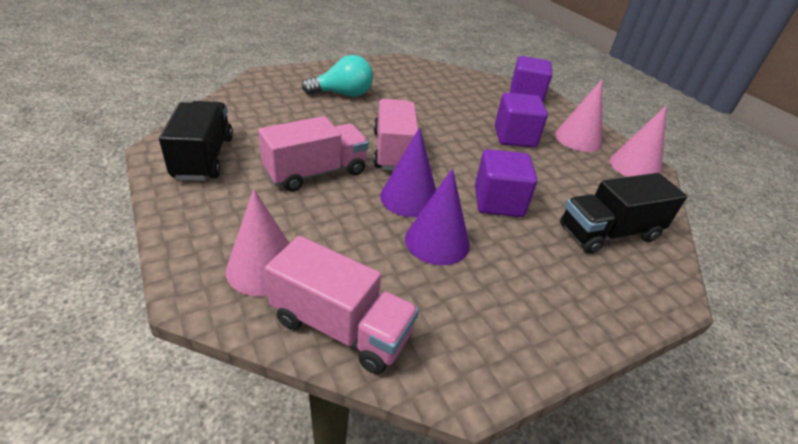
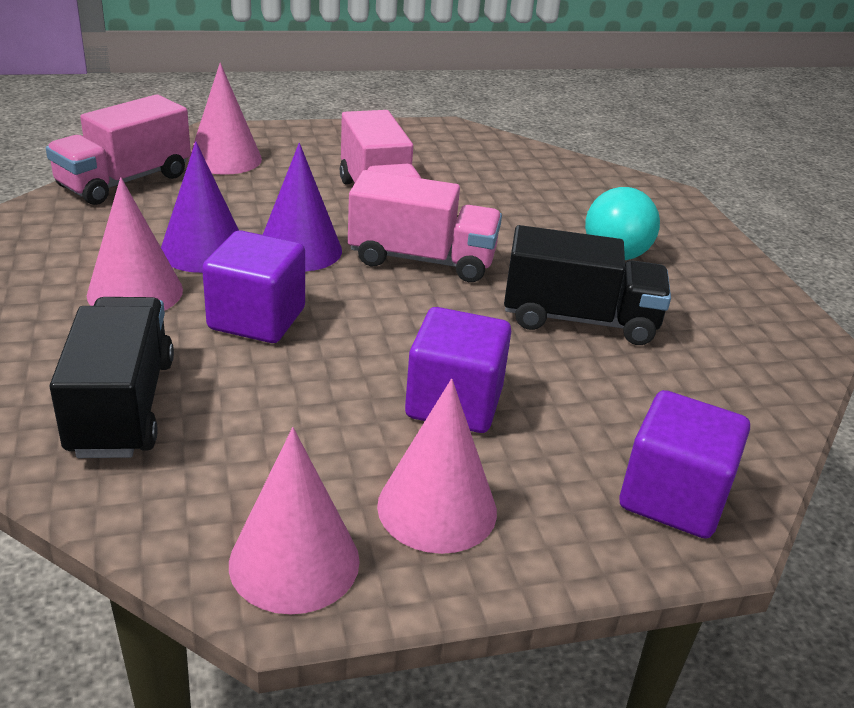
camera: 105 degrees right, 5 degrees down
black truck [159,101,233,181] -> black truck moved to [504,225,671,345]
none -> pink cone [87,177,183,311]

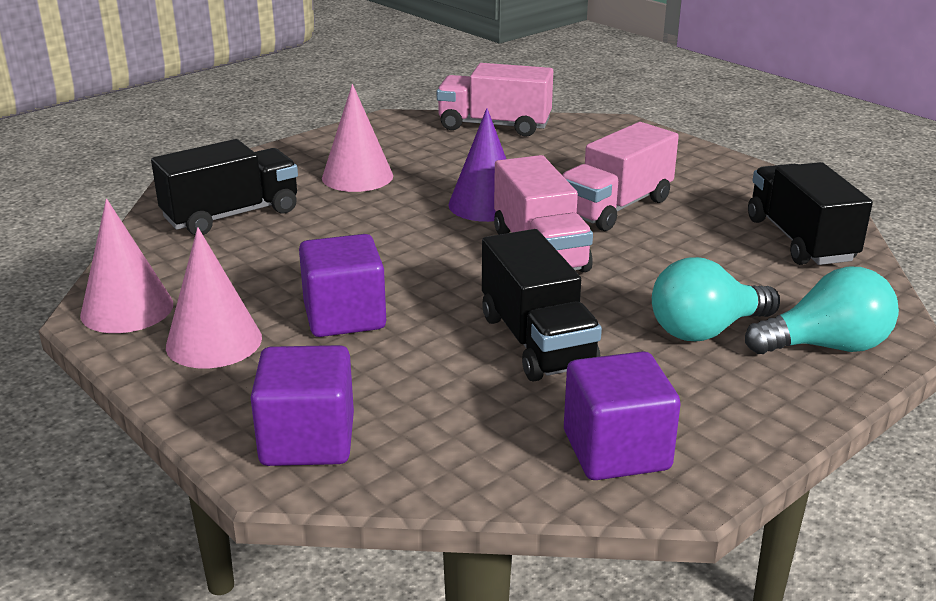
camera: 65 degrees right, 5 degrees down
purple cone [161,142,239,273] -> none
pink cone [189,63,262,175] -> none
purple cube [202,230,305,343] -> purple cube moved to [564,351,681,480]
none -> turquoise light bulb [745,267,899,354]
none -> black truck [748,162,873,265]

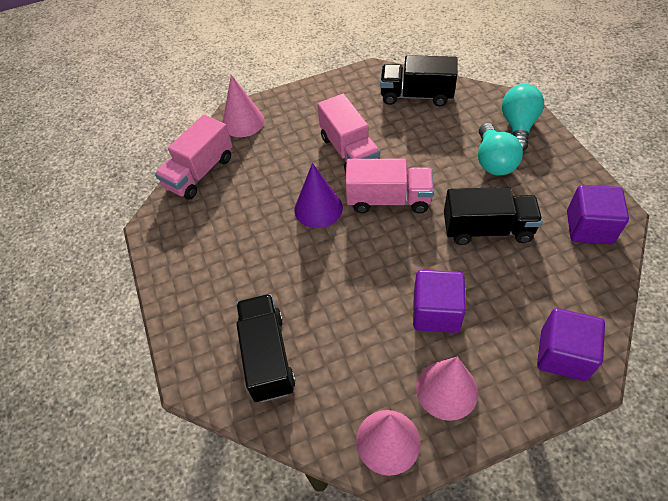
camera: 65 degrees left, 25 degrees up
pink cone [322,84,393,192] -> pink cone moved to [223,75,265,137]

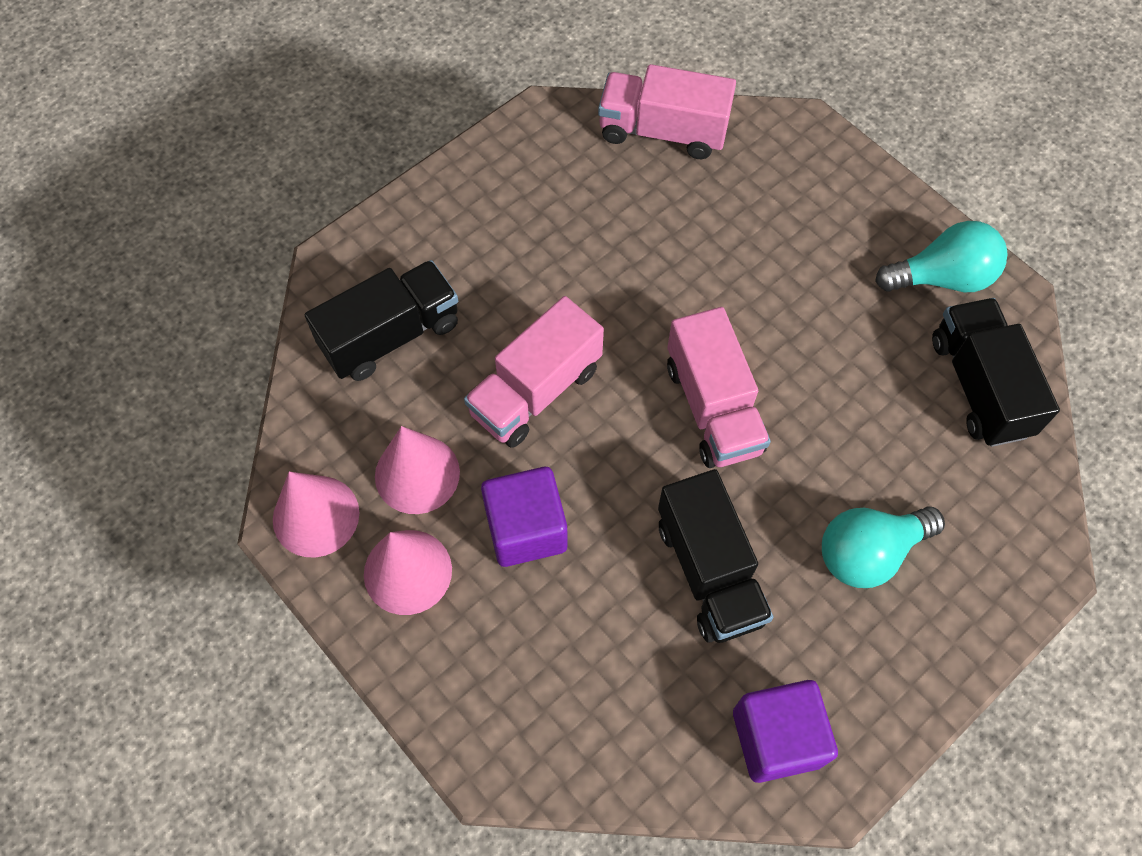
camera: 65 degrees right, 10 degrees up
pink cone [223,75,265,137] -> pink cone moved to [375,426,460,514]
purple cone [295,163,343,228] -> none
pink truck [317,94,380,172] -> pink truck moved to [464,296,604,448]
turquoise light bulb [502,84,544,151] -> turquoise light bulb moved to [875,221,1007,292]
purple cube [537,308,605,381] -> none

